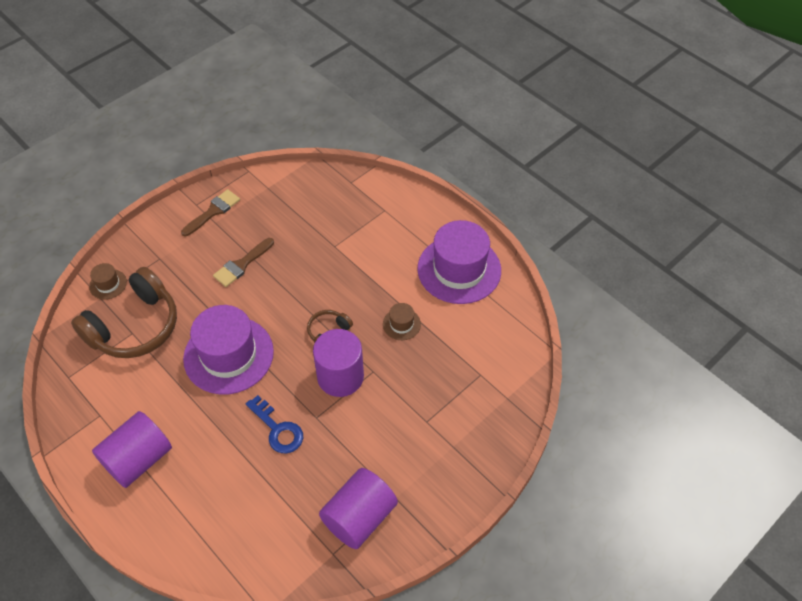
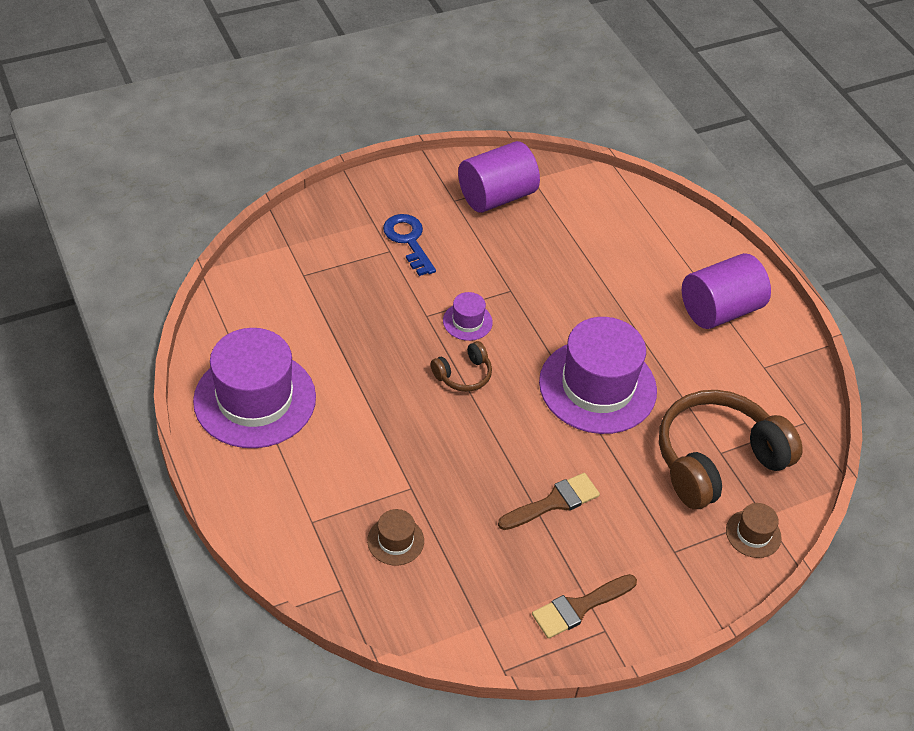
camera: 165 degrees left, 5 degrees down
blue key [246,395,303,453] -> blue key moved to [383,214,436,276]
purple cylinder [313,329,364,397] -> purple hat [443,292,493,341]
brown hat [383,303,421,340] -> brown hat moved to [367,509,424,565]

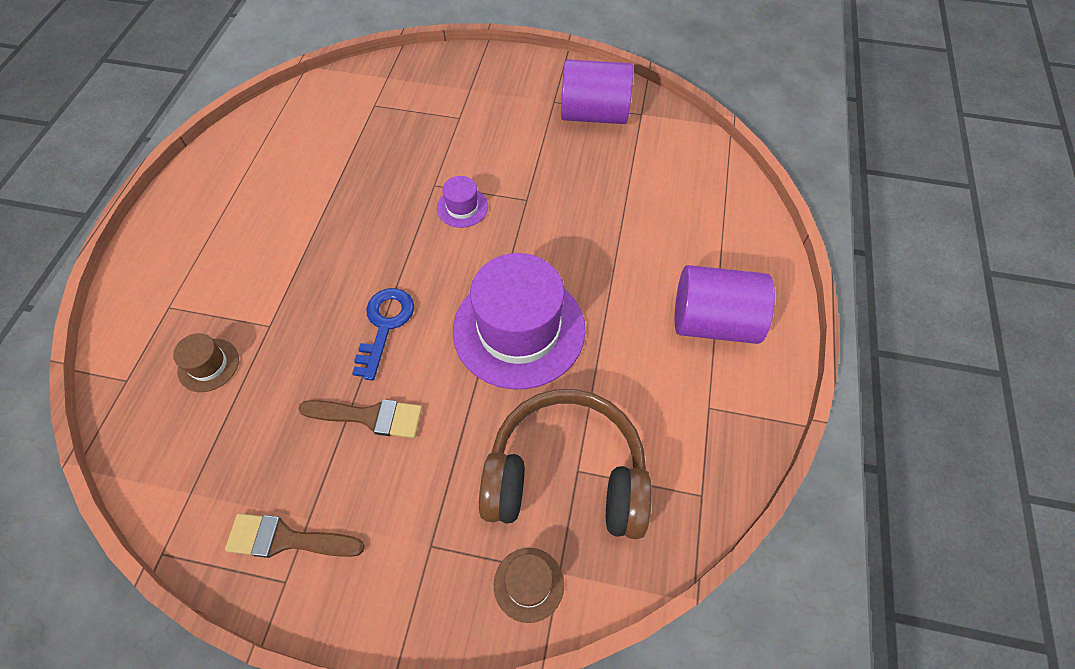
camera: 40 degrees right, 10 degrees up
purple hat [193,328,316,448] -> none
blue key [383,214,436,276] -> blue key moved to [352,288,414,381]
brown headphones [431,341,492,392] -> none

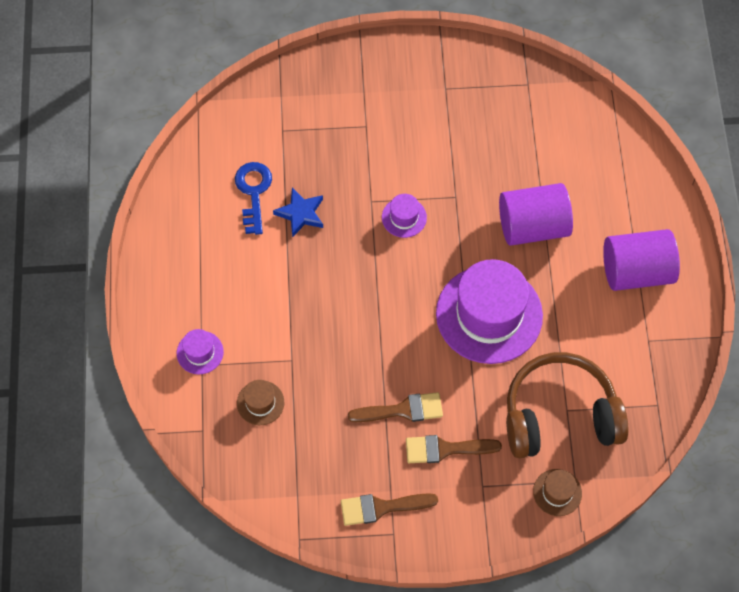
camera: 15 degrees left, 5 degrees up
blue key [352,288,414,381] -> blue key moved to [235,162,272,235]
purple cylinder [561,59,633,124] -> purple cylinder moved to [499,183,573,246]
none -> purple hat [177,329,224,374]
none -> blue star [273,187,323,238]
none -> brown brush [406,435,502,463]

